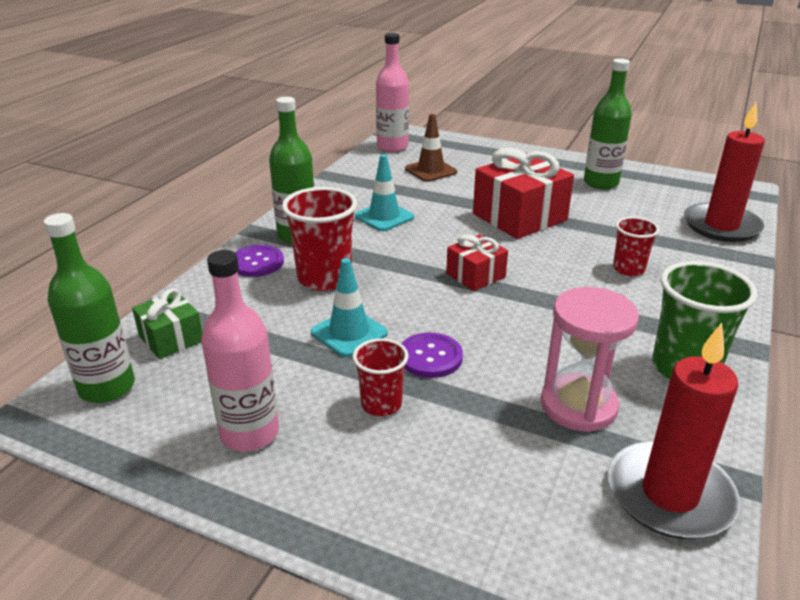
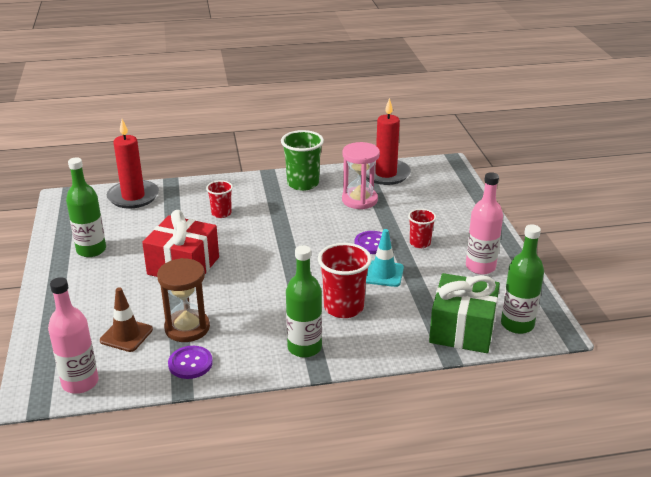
camera: 125 degrees left, 0 degrees up
green gift [132,288,202,359] -> green gift [429,273,500,353], size x1.82
purple button [235,245,284,277] -> purple button moved to [168,346,213,379]
turquoise traffic cone [355,154,414,231] -> none
red gift [446,234,508,291] -> none
none -> brown hourglass [157,258,210,342]

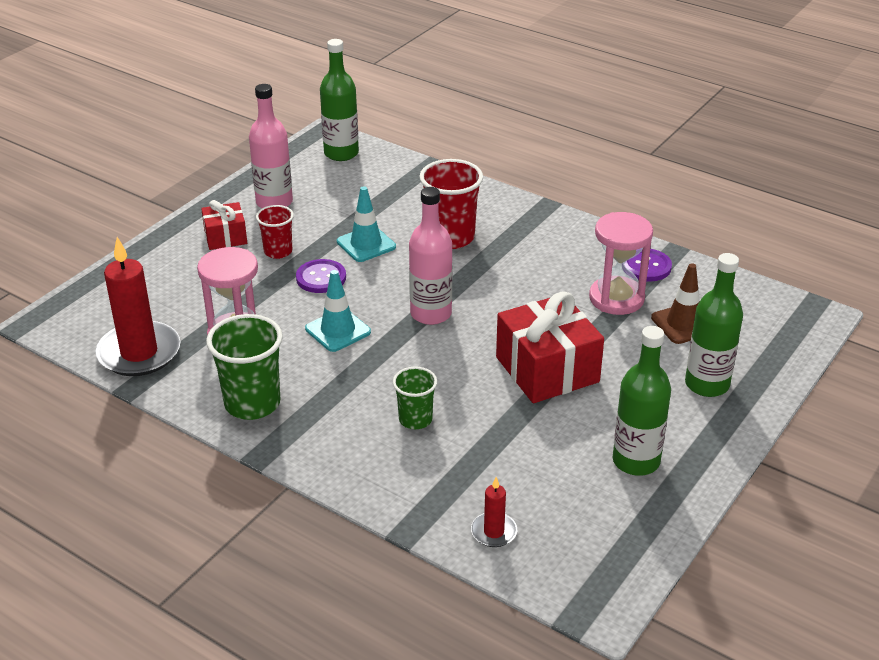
camera: 135 degrees left, 5 degrees up
pink bottle [48,277,99,394] -> pink bottle moved to [409,187,452,325]
red candle [107,119,159,209] -> red candle [471,477,517,547], size x0.48
brown hourglass [157,258,210,342] -> pink hourglass [589,212,653,315]
red cup [206,180,233,218] -> green cup [393,367,437,429]
green bottle [286,245,322,358] -> green bottle moved to [685,253,743,397]
green gift [429,273,500,353] -> none
none -> red gift [201,200,247,250]
none -> turquoise traffic cone [305,270,371,352]

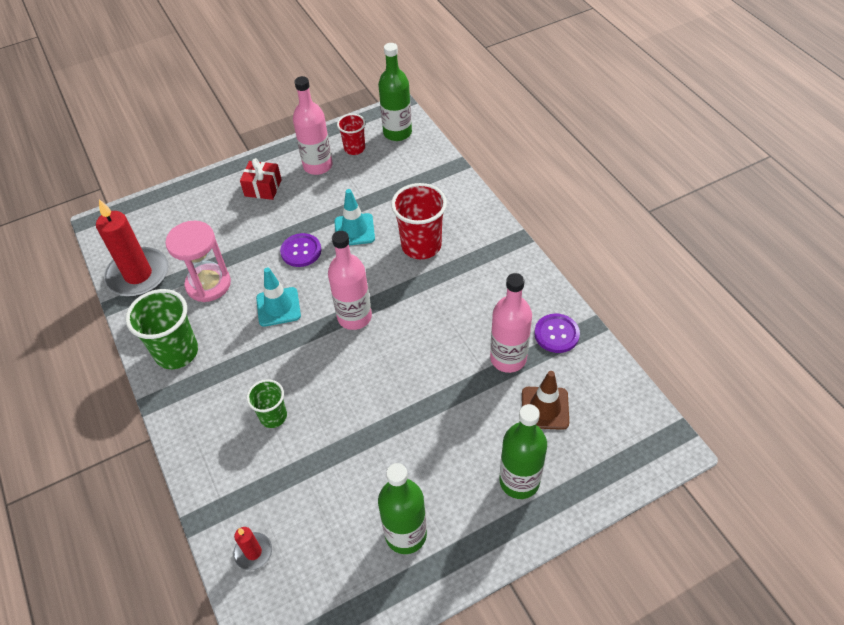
camera: 30 degrees right, 15 degrees up
red cup [256,205,294,259] -> red cup moved to [337,114,366,155]
red gift [496,291,604,403] -> none
pink hourglass [589,212,653,315] -> pink bottle [490,273,532,373]

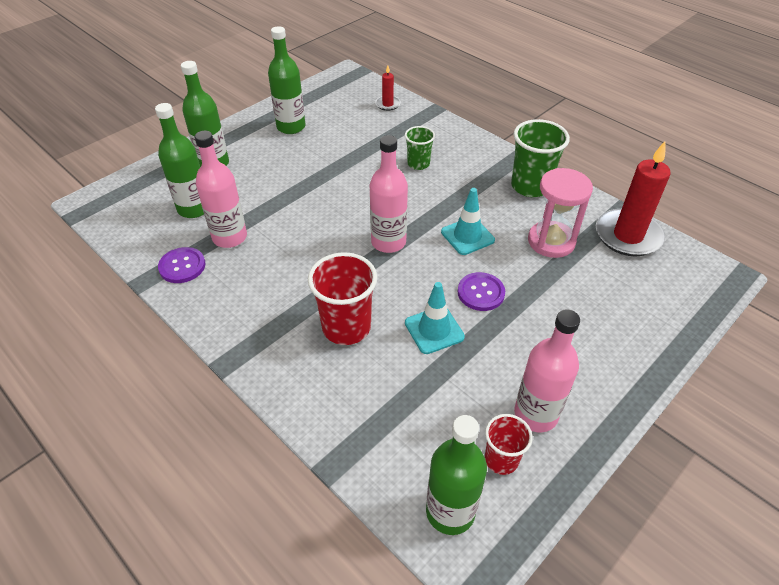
camera: 160 degrees right, 5 degrees down
red gift [240,158,282,200] -> none
brown traffic cone [522,371,569,430] -> green bottle [155,103,204,218]

